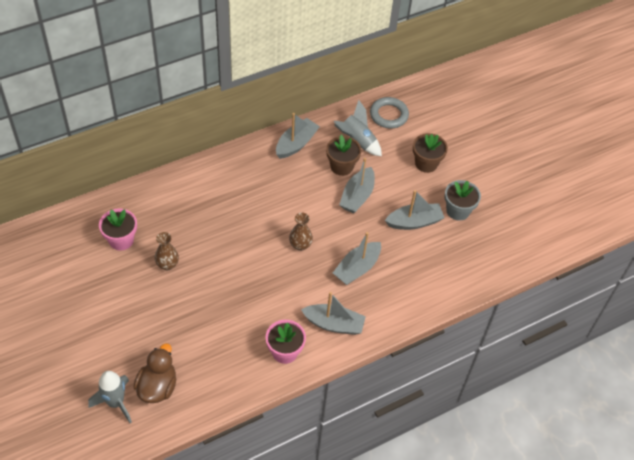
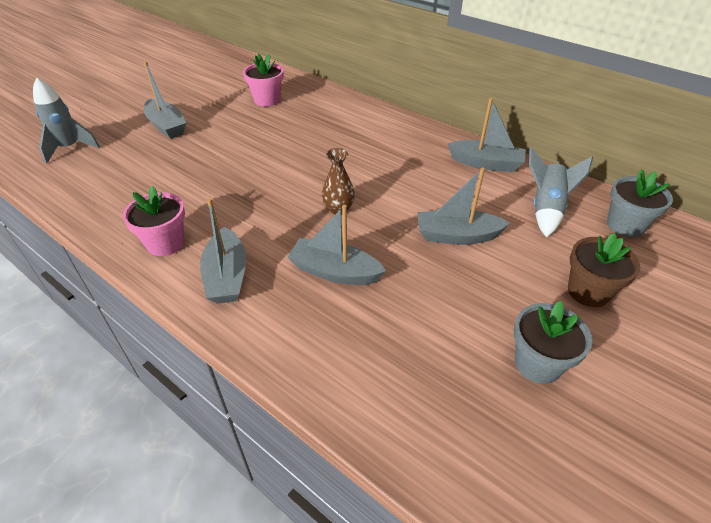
camera: 70 degrees right, 10 degrees down
brown duck [134,344,176,403] -> none
brown vase [154,232,179,270] -> none
brown flower pot [326,135,361,176] -> none
grey ring [370,97,409,128] -> grey flower pot [607,169,673,237]
grey boat [385,190,444,230] -> grey boat moved to [144,61,186,139]

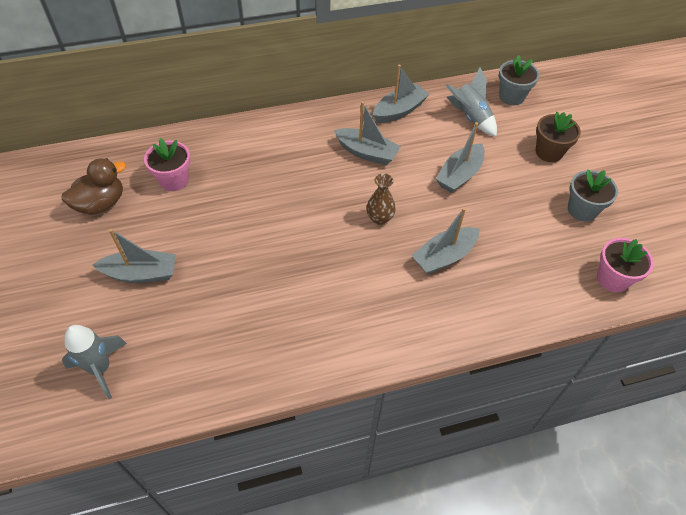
camera: 55 degrees left, 10 degrees up
pink flower pot [123,186,185,256] -> pink flower pot moved to [597,238,654,292]
grey boat [200,198,247,304] -> grey boat moved to [334,101,401,165]
none -> brown duck [62,158,126,215]

